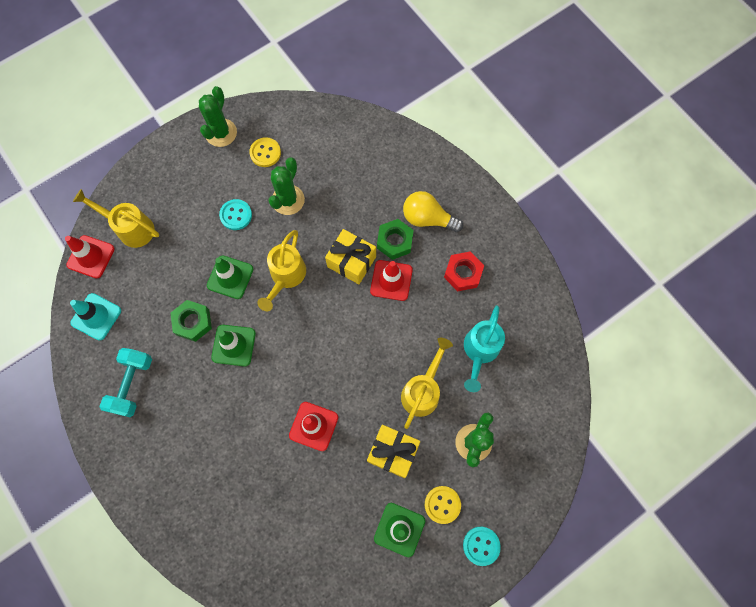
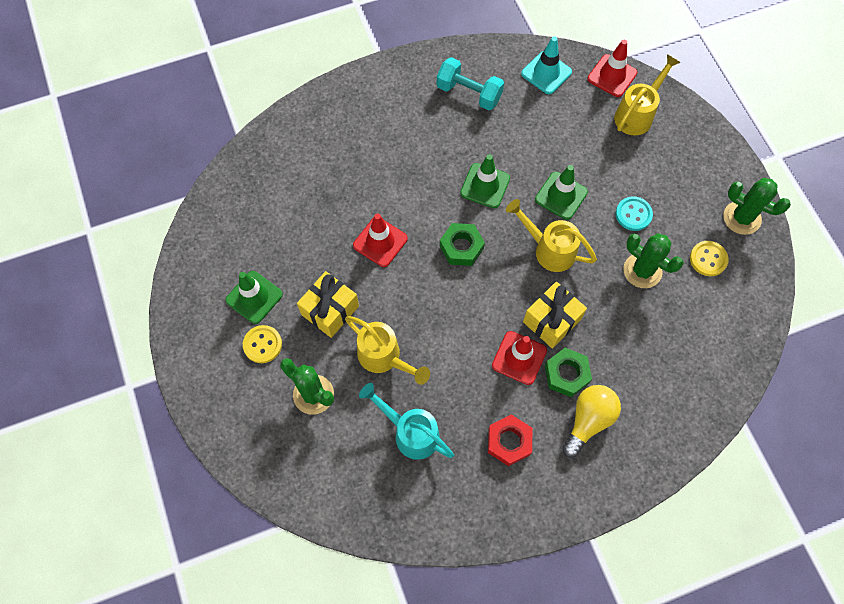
camera: 105 degrees right, 5 degrees down
green nut [170,300,212,342] -> green nut moved to [440,223,485,266]
turquoise button [463,526,501,566] -> none

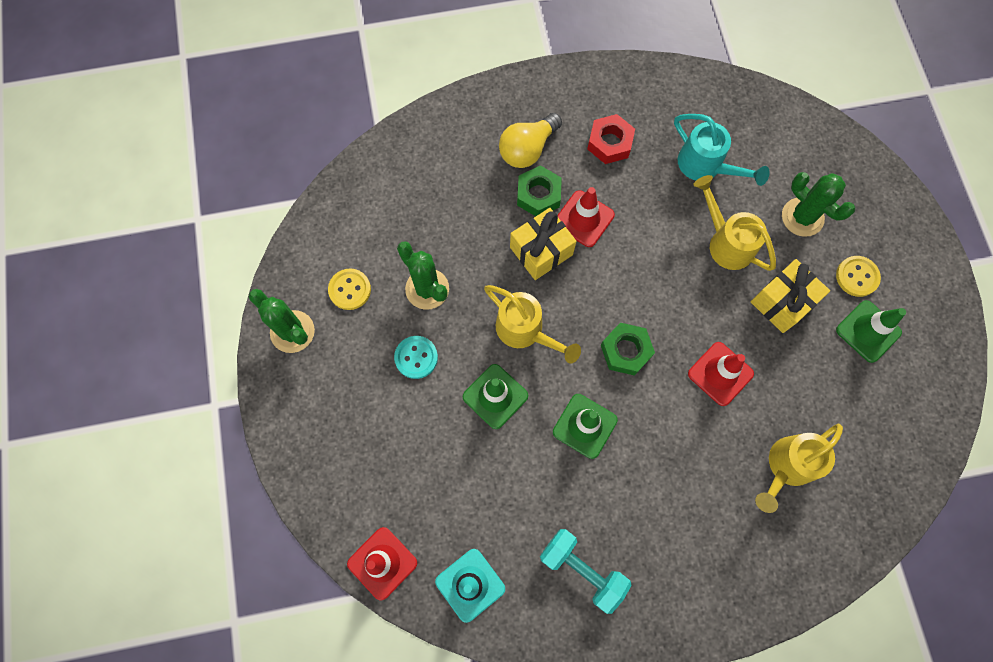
camera: 170 degrees left, 5 degrees up
yellow watering can [614,54,681,136] -> yellow watering can moved to [755,424,843,513]

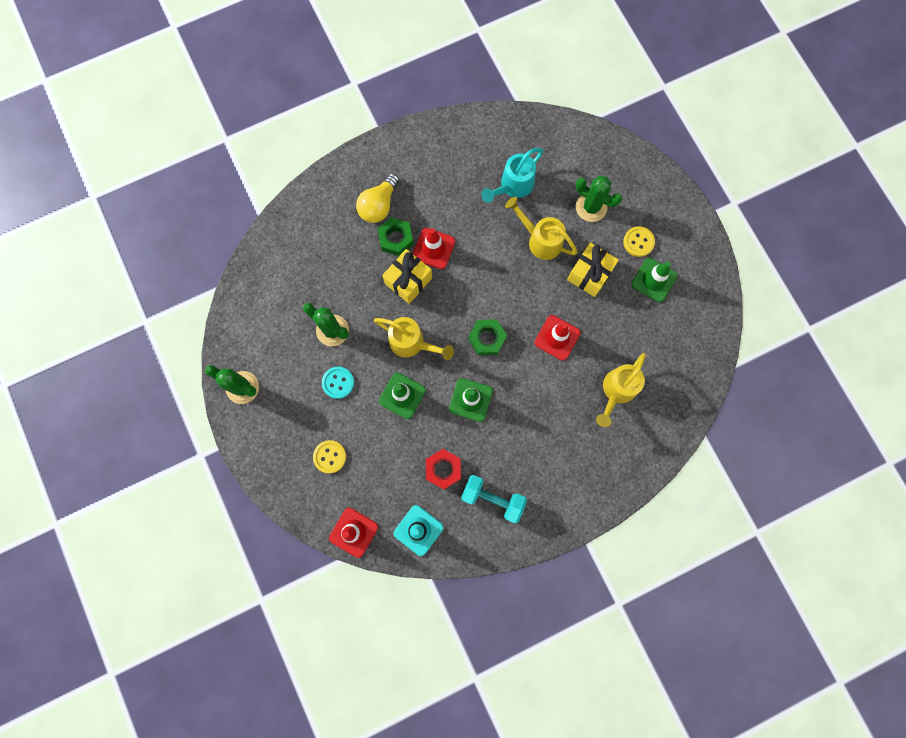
camera: 15 degrees left, 5 degrees up
yellow button [328,268,371,310] -> yellow button moved to [313,440,346,473]
red nut [587,114,635,164] -> red nut moved to [426,449,461,489]
turquoise watering can [674,114,770,186] -> turquoise watering can turned 105 degrees clockwise [481,148,544,203]

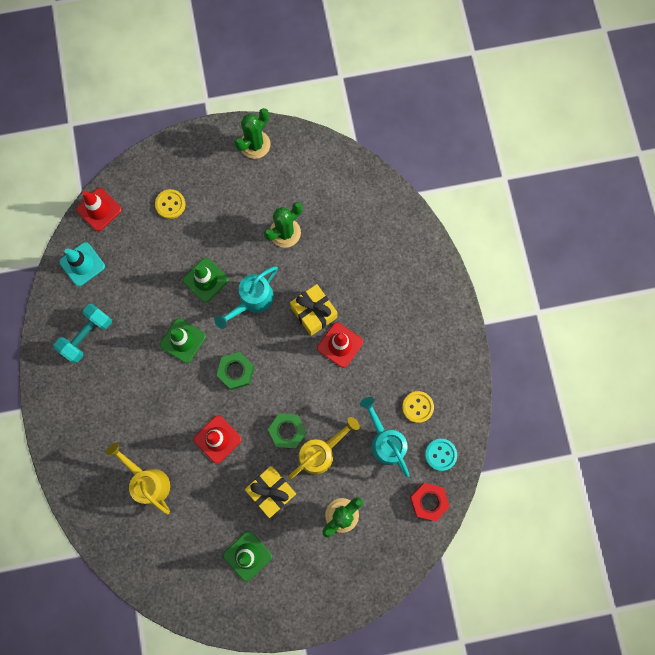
camera: 105 degrees right, 0 degrees up
turquoise button [322,367,354,399] -> turquoise button moved to [425,439,457,471]
yellow light bulb [356,173,400,223] -> none
yellow watering can [374,317,454,360] -> turquoise watering can [214,266,278,329]
green nut [377,217,414,256] -> green nut moved to [268,414,307,449]
red nut [426,449,461,489] -> red nut moved to [410,483,450,521]
yellow button [623,226,655,257] -> yellow button moved to [402,391,434,423]

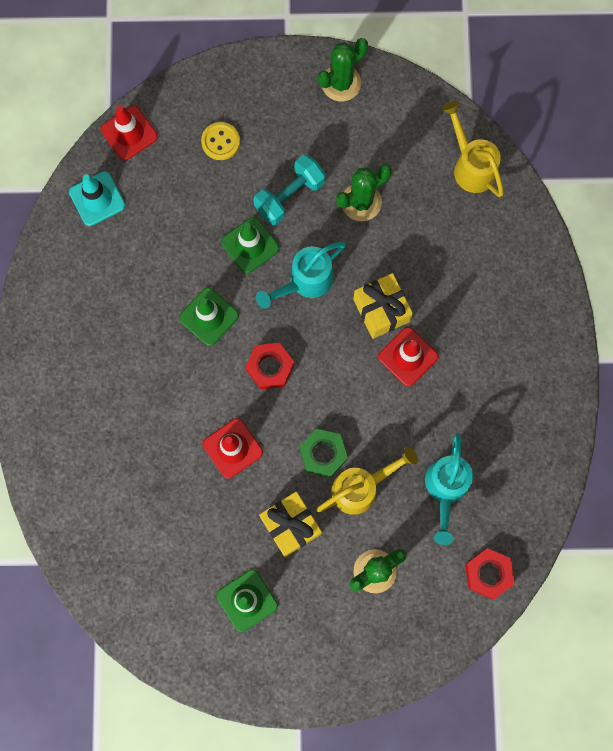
camera: 10 degrees right, 0 degrees up
turquoise dumbbell [54,304,112,363] -> turquoise dumbbell moved to [253,154,326,225]
yellow watering can [106,442,170,515] -> yellow watering can moved to [442,101,504,197]
green nut [216,352,254,390] -> red nut [245,343,294,390]
turquoise watering can [360,397,410,477] -> turquoise watering can turned 150 degrees counterclockwise [425,433,473,545]
yellow button [402,391,434,423] -> none
turquoise button [425,439,457,471] -> none

